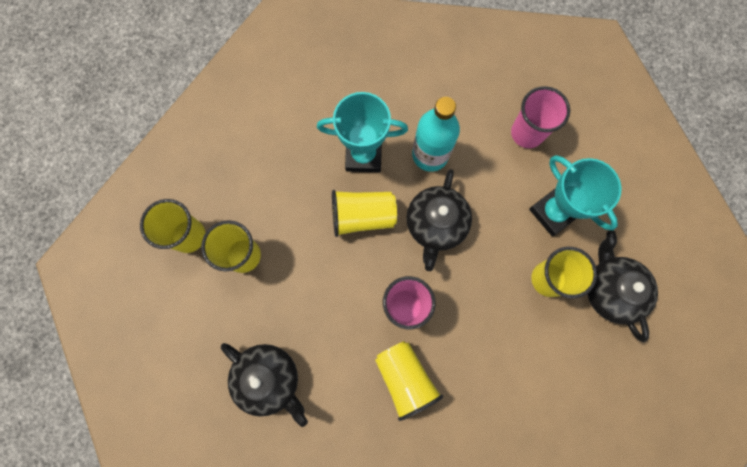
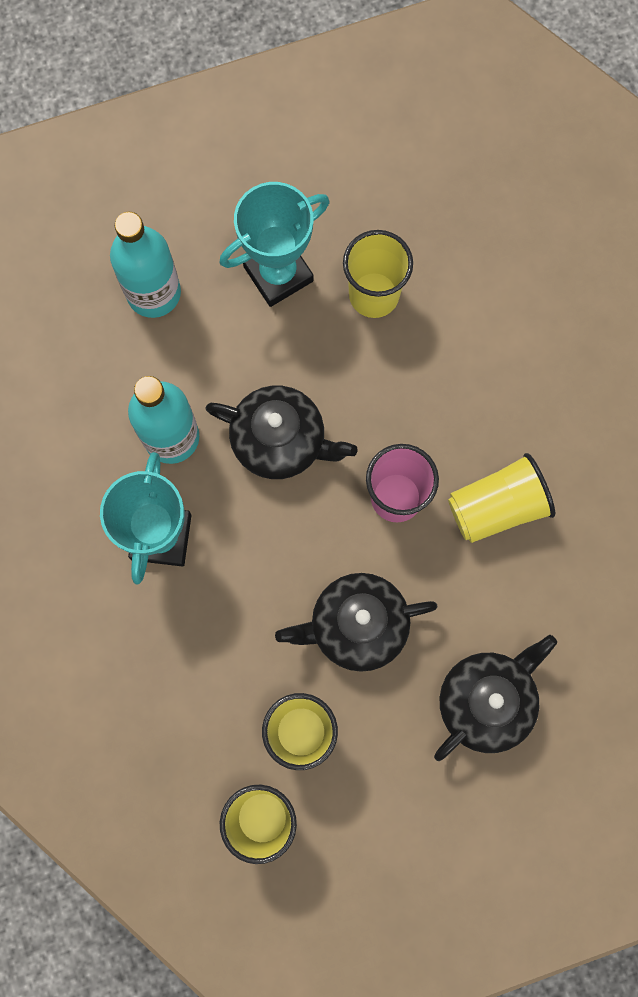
camera: 85 degrees left, 0 degrees up
yellow cup [332,190,397,237] -> none
pink cup [511,86,570,148] -> turquoise bottle [110,212,181,318]
black teapot [587,230,658,342] -> black teapot moved to [275,573,438,672]

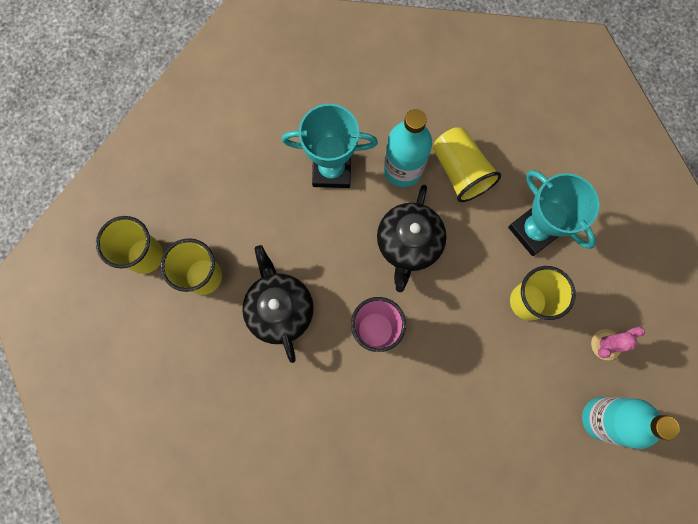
camera: 85 degrees right, 0 degrees up
turquoise bottle [110,212,181,318] -> turquoise bottle moved to [582,397,680,449]
black teapot [434,635,557,761] -> none
yellow cup [448,453,555,543] -> yellow cup moved to [433,127,501,202]
none -> pink cactus [591,326,645,360]

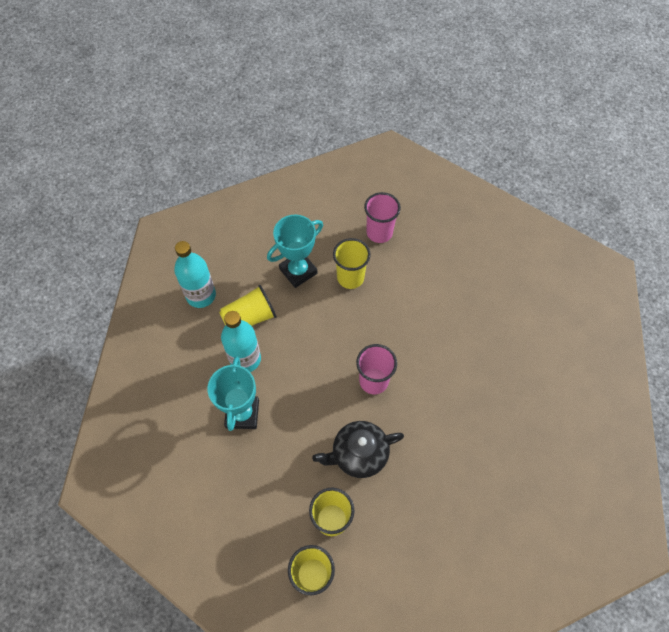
camera: 90 degrees left, 15 degrees down
black teapot [377,185,447,292] -> none
turquoise bottle [582,397,680,449] -> turquoise bottle moved to [174,241,216,308]
pink cactus [591,326,645,360] -> pink cup [364,192,401,243]

